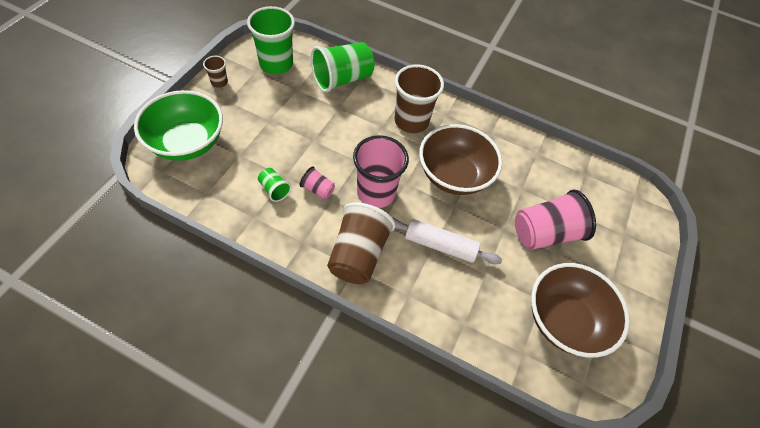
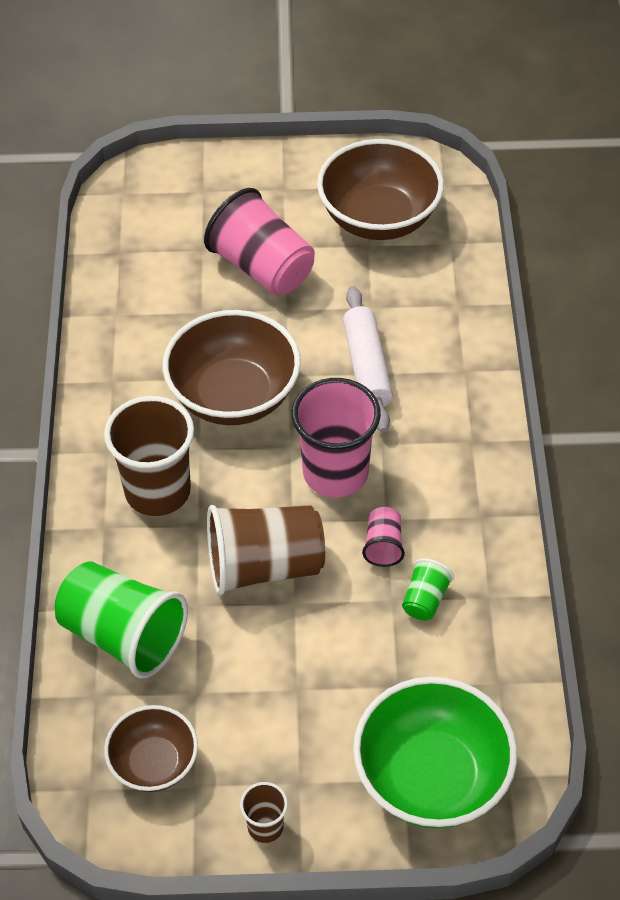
camera: 110 degrees left, 5 degrees down
green cup [247,6,295,74] -> brown bowl [104,705,198,792]
brown cup [327,202,396,284] -> brown cup moved to [207,505,325,595]

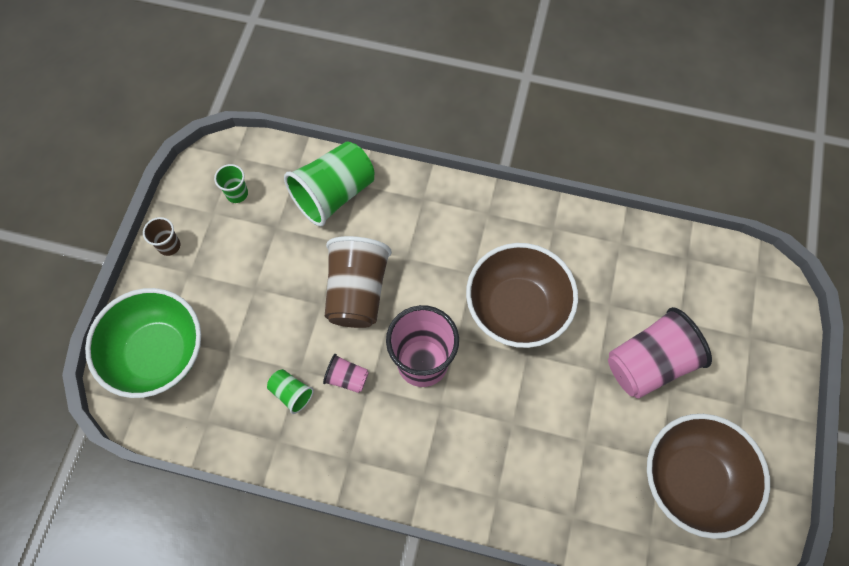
camera: 105 degrees right, 15 degrees up
brown cup [104,396,194,516] -> none
brown bowl [104,705,198,792] -> green cup [214,164,248,203]
white rolling pin [343,286,393,433] -> none

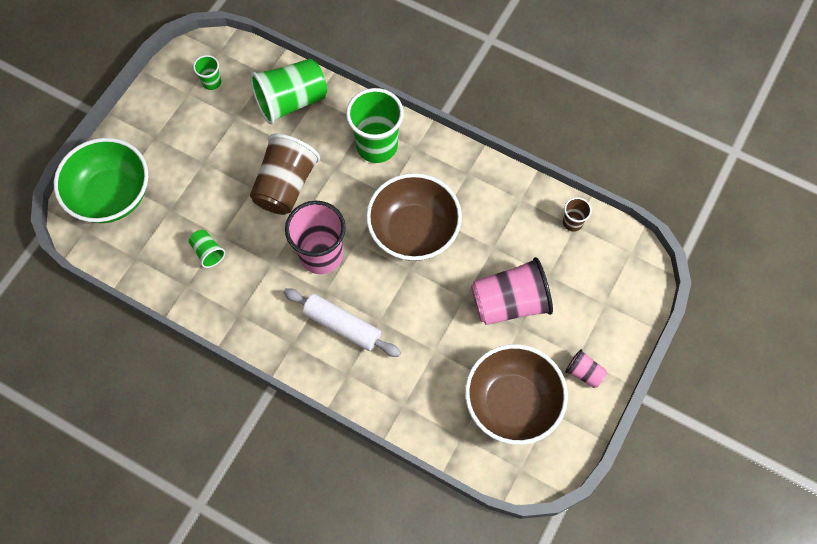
camera: 15 degrees right, 0 degrees up
brown cup [143,217,180,256] -> brown cup moved to [563,197,592,232]
pink cup [323,354,369,393] -> pink cup moved to [565,349,607,388]
none -> white rolling pin [283,288,401,357]
none -> green cup [346,88,404,163]

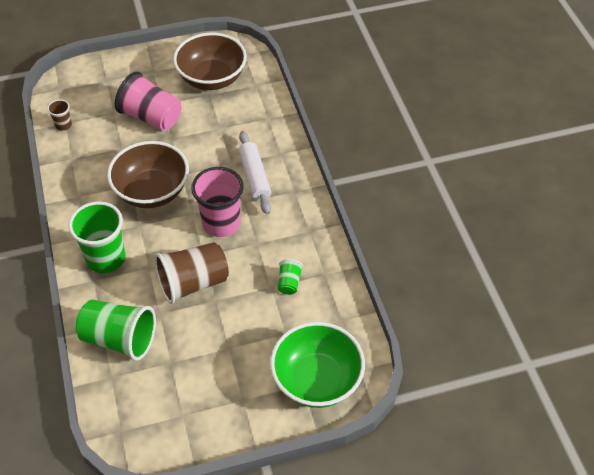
camera: 135 degrees left, 15 degrees down
green cup [193,55,221,90] -> none
pink cup [565,349,607,388] -> none

